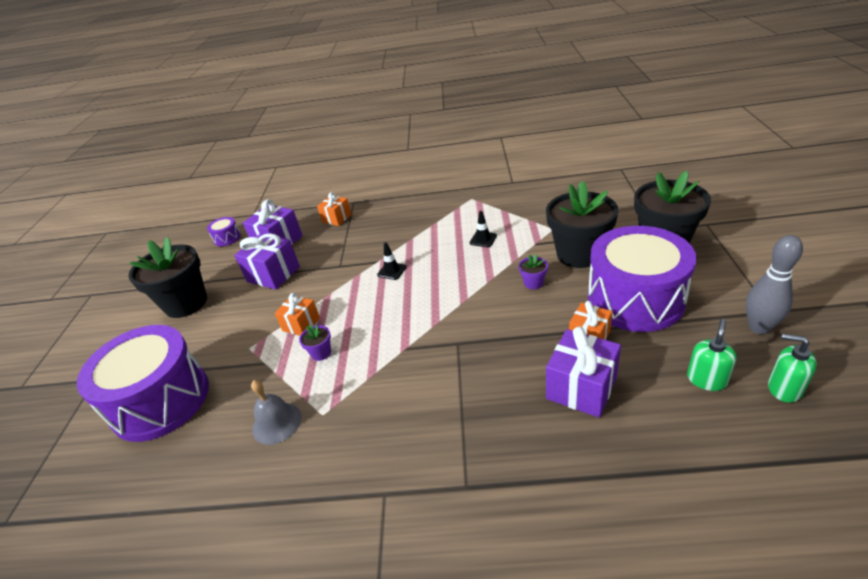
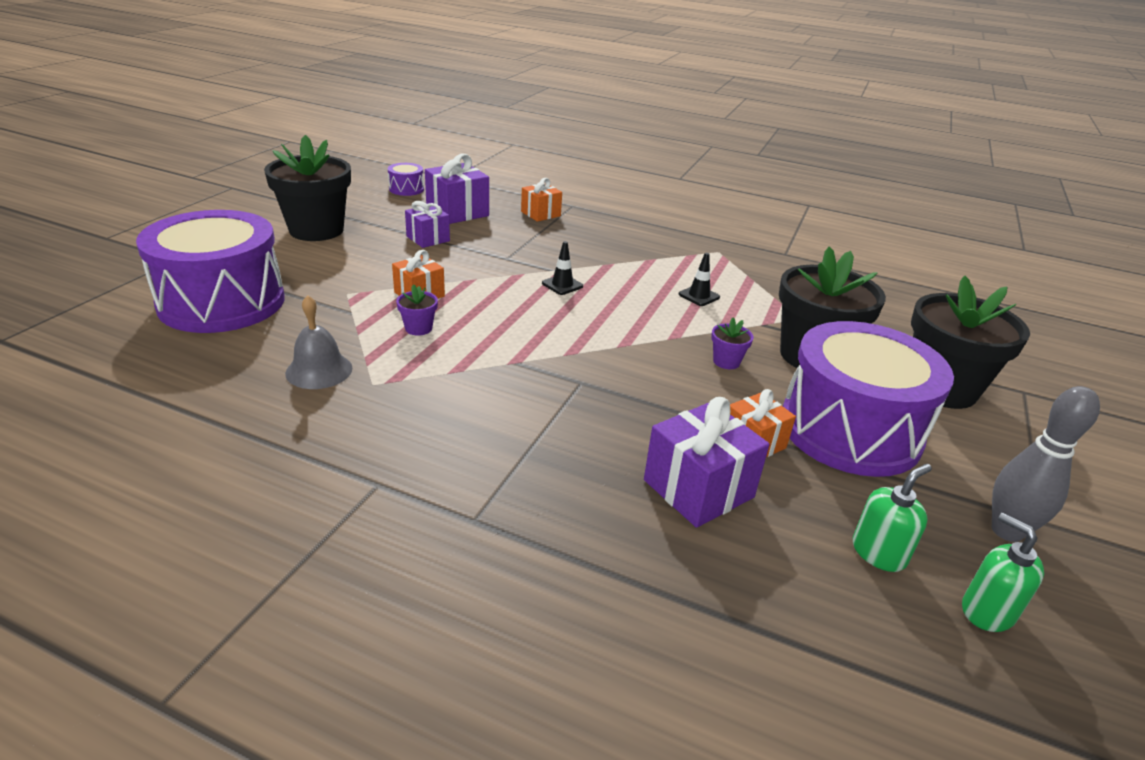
camera: 15 degrees right, 5 degrees down
purple gift [235,233,300,290] -> purple gift [405,201,450,248], size x0.64

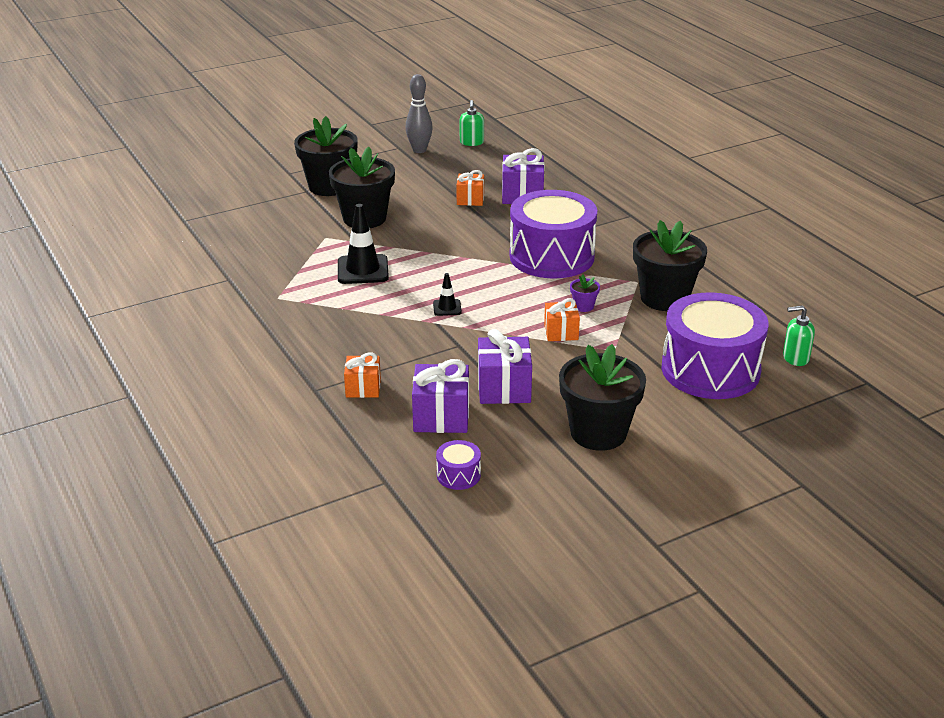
camera: 140 degrees left, 0 degrees up
grey bell [285,295,352,389] -> black flower pot [633,220,707,311]
purple gift [405,201,450,248] -> purple gift [478,329,532,404], size x1.57
black traffic cone [678,253,720,306] -> black traffic cone [338,204,389,284], size x1.93
purple flower pot [711,318,754,369] -> none
purple drum [783,321,954,477] -> purple drum moved to [510,190,597,279]
green soap dispenser [853,464,932,572] -> green soap dispenser moved to [783,305,815,366]

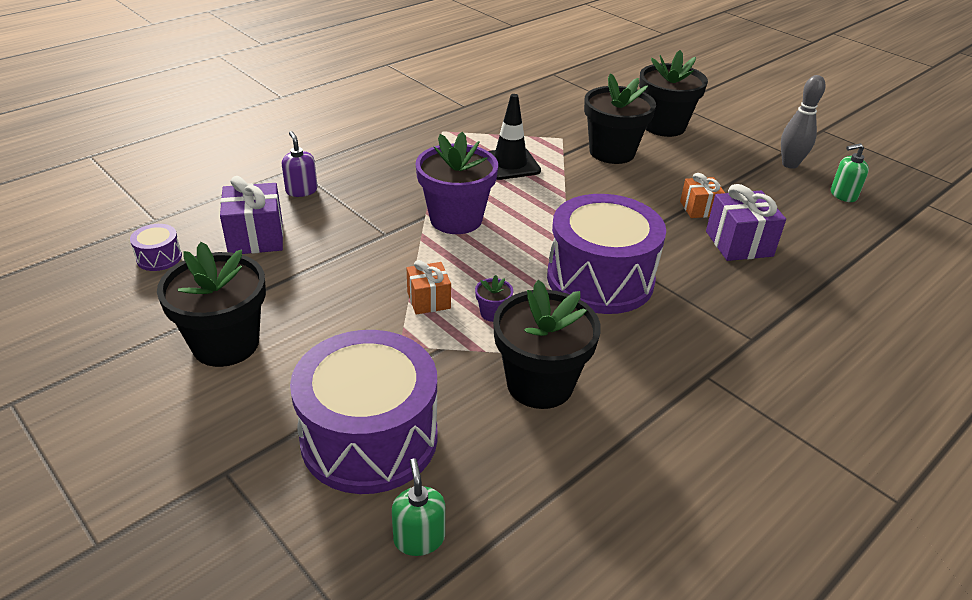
camera: 75 degrees right, 5 degrees up
orange gift [344,352,381,398] -> purple soap dispenser [282,131,318,197]
black traffic cone [433,273,462,316] -> purple flower pot [416,132,498,234]
purple gift [478,329,532,404] -> none

